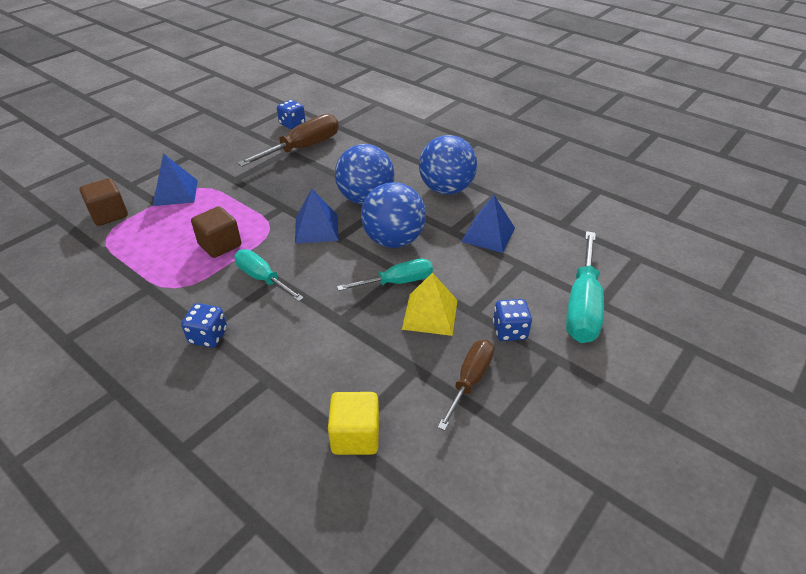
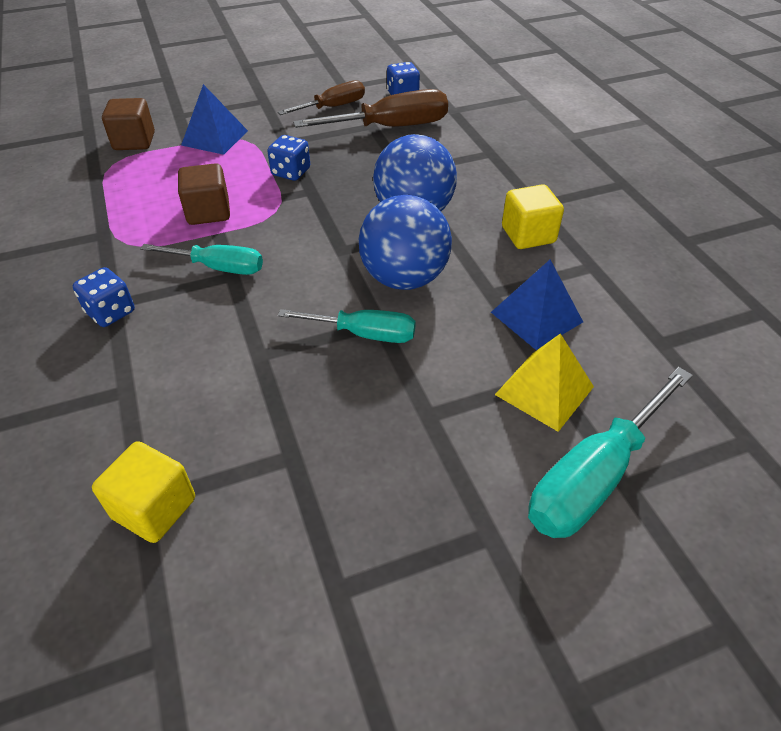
camera: 30 degrees right, 5 degrees up
turquoise screwdriver [234,249,304,301] -> turquoise screwdriver turned 120 degrees clockwise [140,244,263,275]
blue pyramid [295,189,339,244] -> none
yellow pyramid [402,272,457,336] -> yellow pyramid moved to [495,333,594,432]
blue ball [419,135,477,195] -> yellow cube [502,184,564,249]
brown screwdriver [438,340,494,431] -> brown screwdriver moved to [278,80,365,115]
blue dice [493,299,532,341] -> blue dice moved to [267,135,310,181]

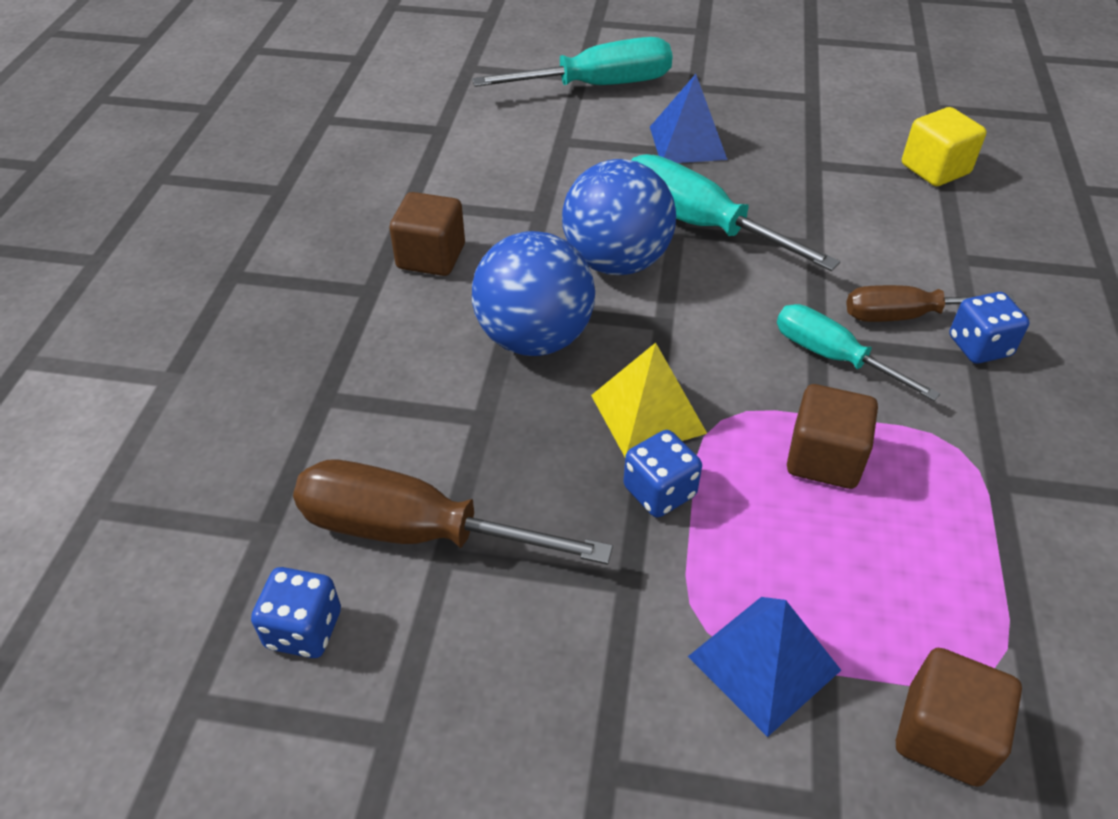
camera: 150 degrees left, 0 degrees up
brown screwdriver [278,80,365,115] -> brown screwdriver moved to [846,285,1016,322]
turquoise screwdriver [278,309,416,343] -> turquoise screwdriver [632,154,840,271], size x1.57
blue pyramid [491,260,583,350] -> blue pyramid moved to [650,74,728,163]
yellow pyramid [495,333,594,432] -> yellow pyramid moved to [591,343,707,457]
yellow cube [502,184,564,249] -> brown cube [390,192,465,276]

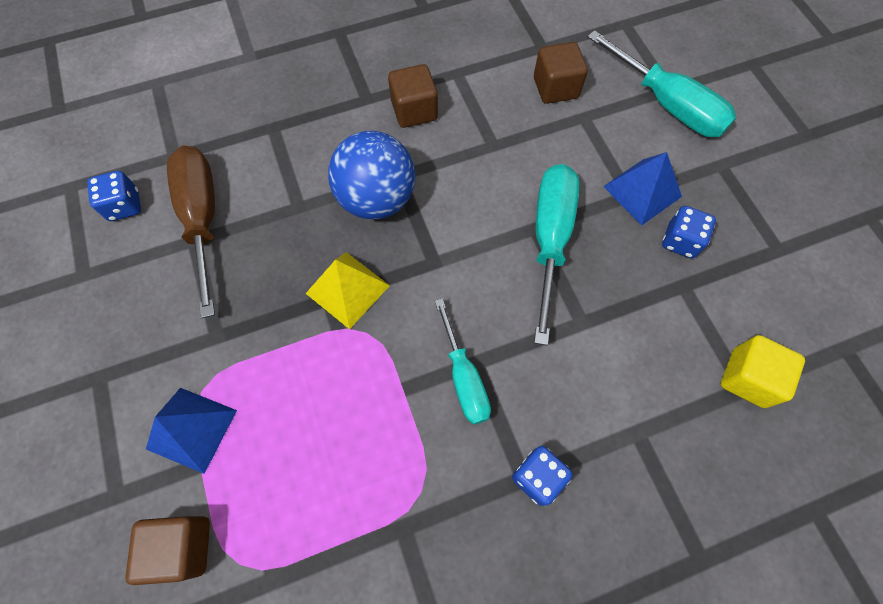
camera: 60 degrees right, 20 degrees up
blue ball [562,159,676,275] -> none
blue dice [623,430,702,517] -> blue dice moved to [662,206,716,258]
turquoise screwdriver [777,304,940,401] -> turquoise screwdriver turned 150 degrees clockwise [435,298,491,425]
brown cube [787,384,878,489] -> brown cube moved to [534,42,588,104]
brown screwdriver [846,285,1016,322] -> none

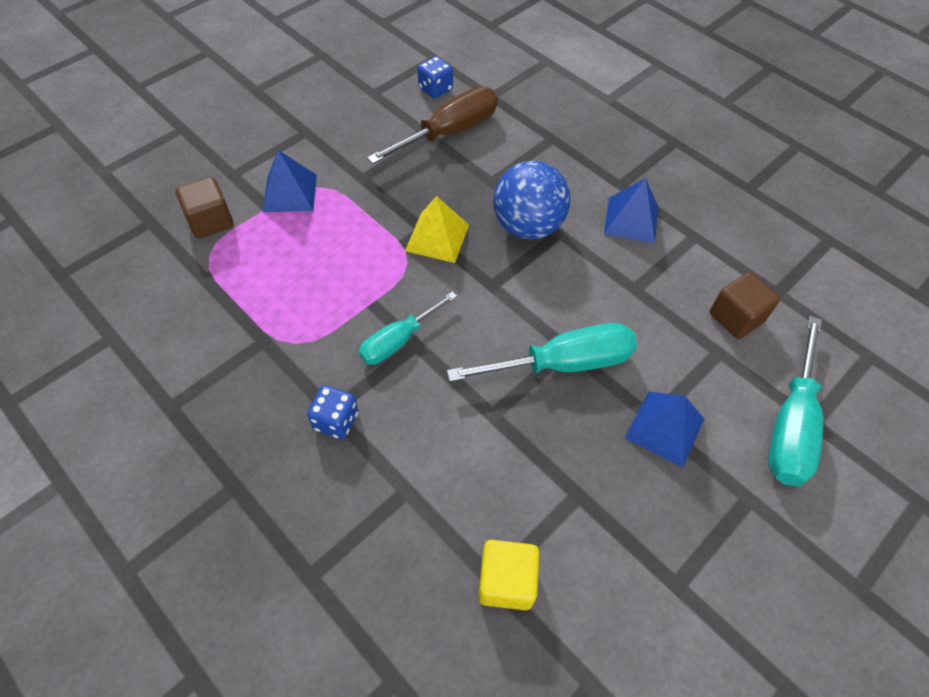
camera: 65 degrees right, 10 degrees down
brown cube [388,64,438,128] -> blue pyramid [604,178,658,243]
blue dice [662,206,716,258] -> none

